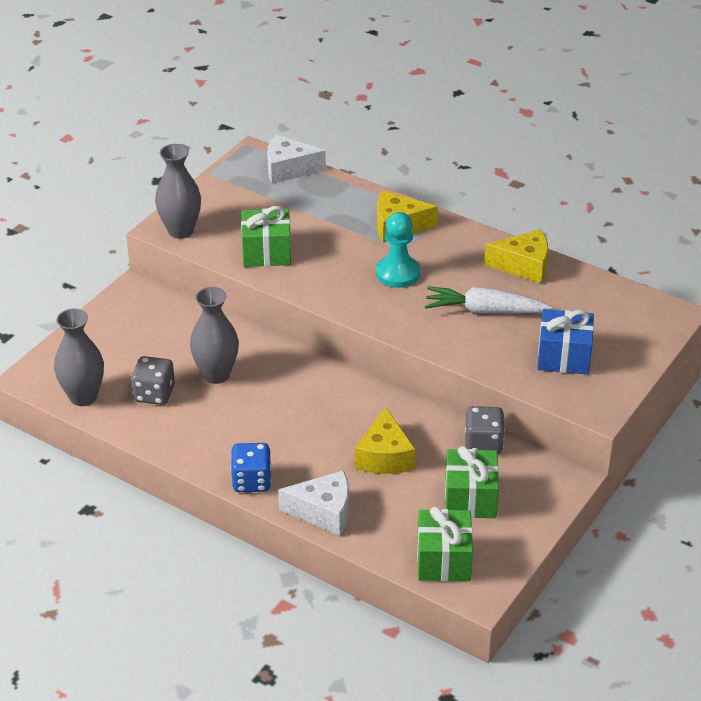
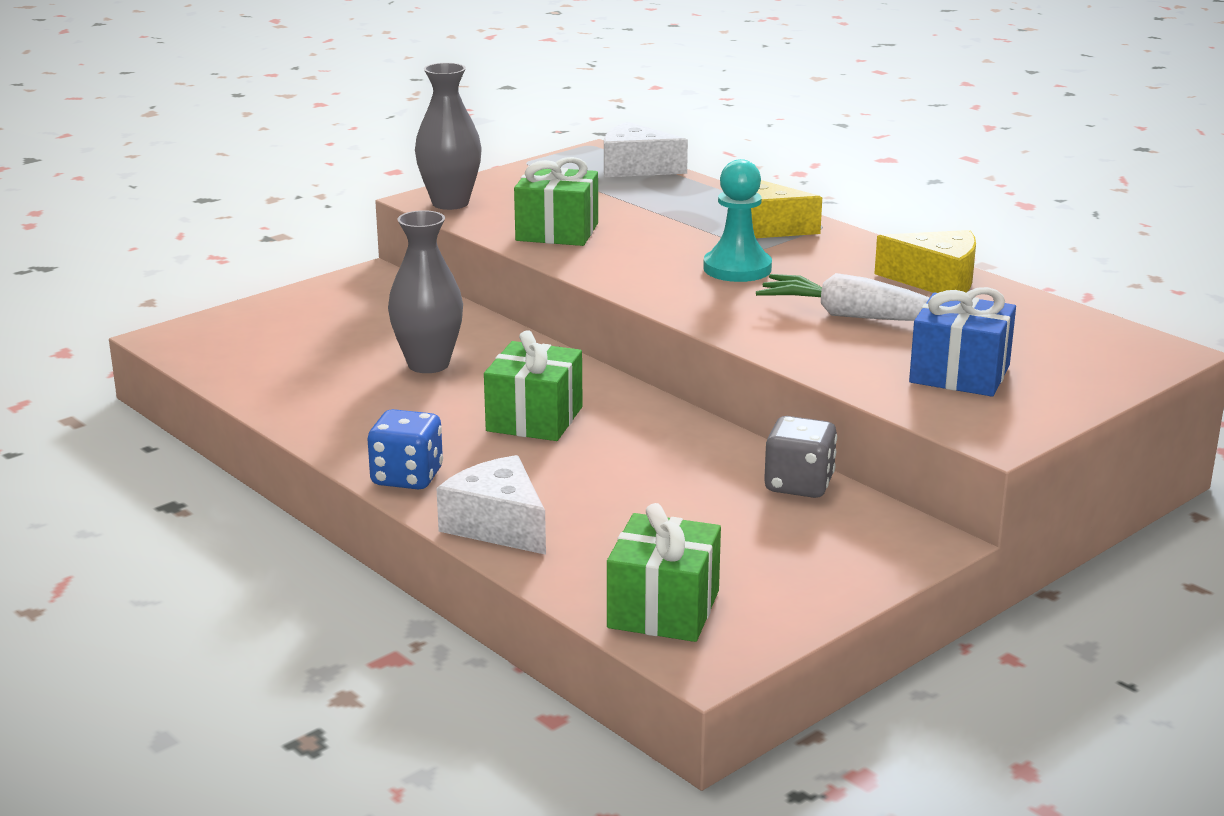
camera: 15 degrees right, 15 degrees down
grey vase [54,309,104,406] -> none
grey dice [131,356,175,405] -> none
white cheese [278,470,349,536] -> white cheese turned 150 degrees counterclockwise [436,455,546,555]
yellow cheese [355,407,416,474] -> none
green gift [445,446,499,518] -> green gift moved to [484,330,583,441]

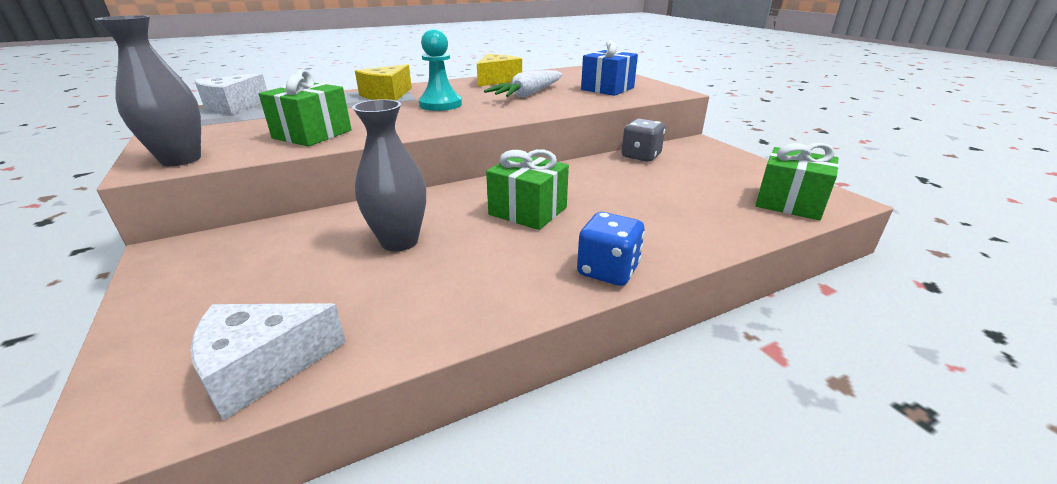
camera: 75 degrees left, 5 degrees up
white cheese [436,455,546,555] -> white cheese moved to [190,303,346,421]

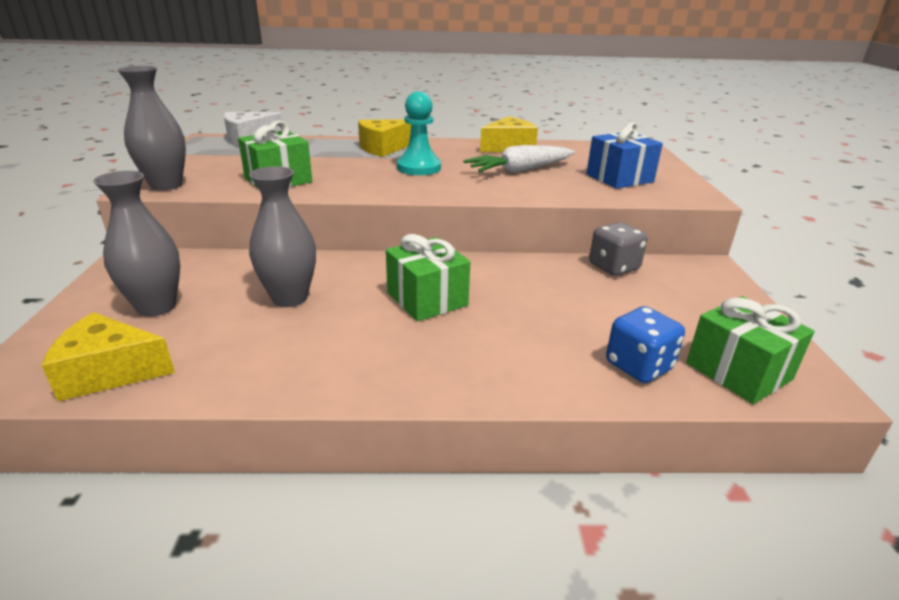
camera: 25 degrees right, 0 degrees up
white cheese [190,303,346,421] -> yellow cheese [41,312,175,401]
blue dice [577,212,645,286] -> blue dice moved to [606,306,685,383]
none -> grey vase [93,171,180,317]

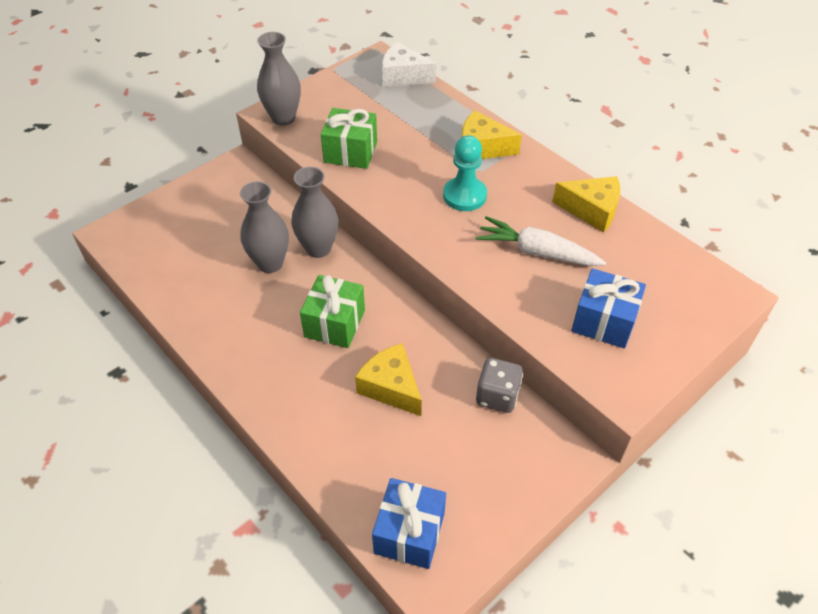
camera: 50 degrees right, 20 degrees up
yellow cheese [41,312,175,401] -> yellow cheese moved to [355,343,422,416]
grey vase [93,171,180,317] -> grey vase moved to [291,167,338,258]
blue dice [606,306,685,383] -> none
green gift [686,296,815,404] -> blue gift [372,478,446,569]

